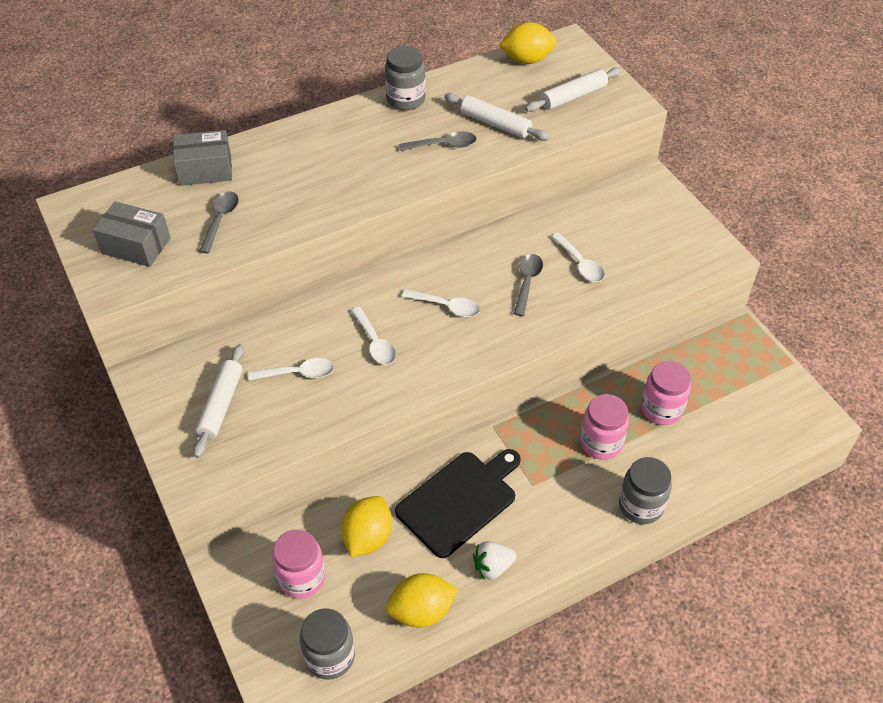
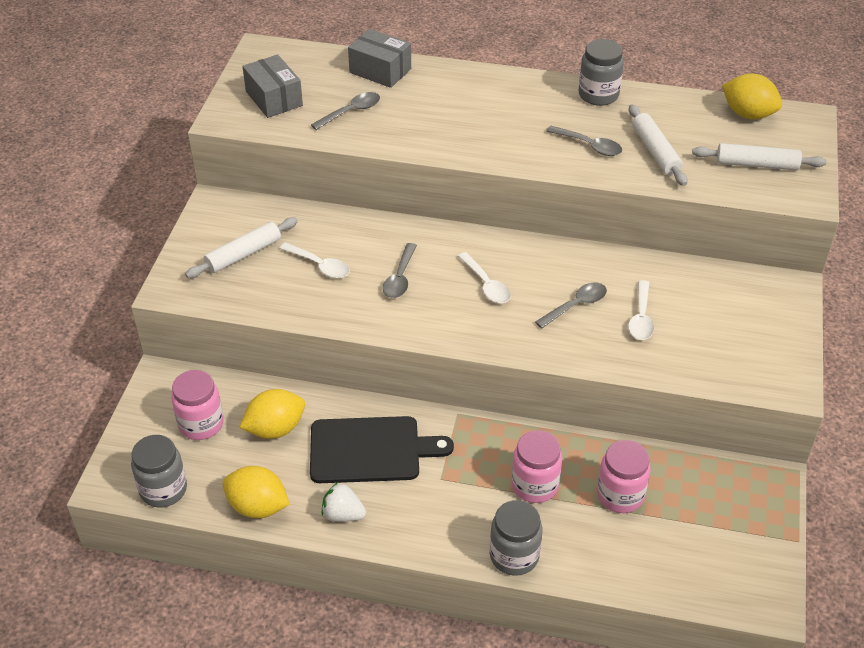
camera: 40 degrees right, 5 degrees down
white spoon [351,307,396,365] -> grey spoon [383,243,417,298]

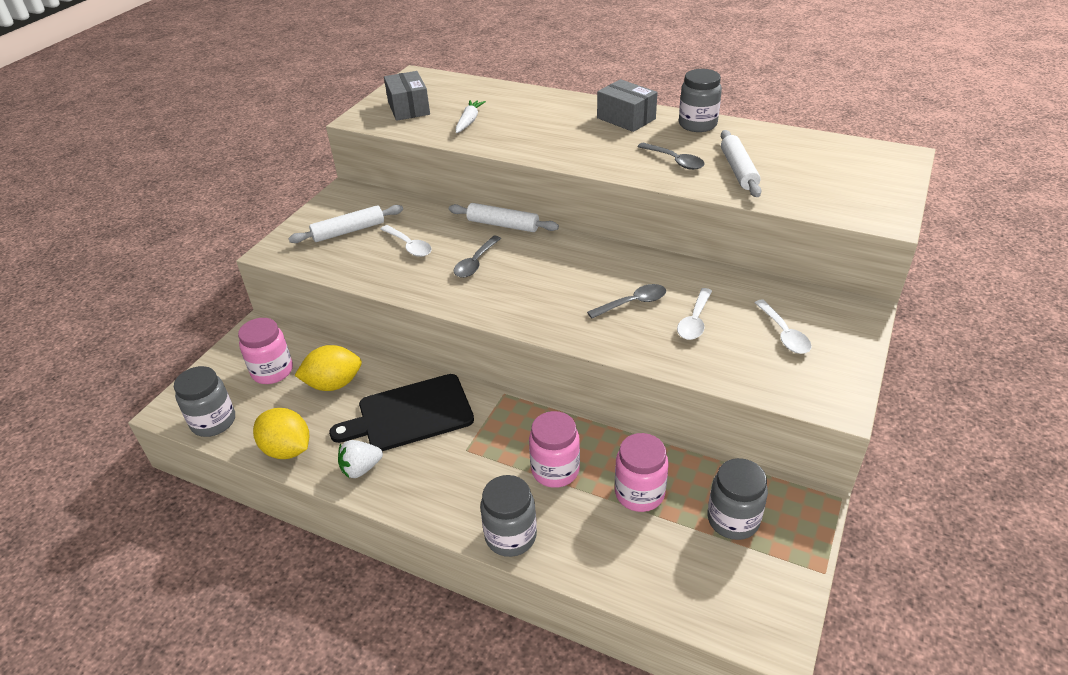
camera: 15 degrees right, 5 degrees down
black cutting board [310,416,454,483] -> black cutting board turned 150 degrees clockwise [329,374,474,451]
grey spoon [311,92,380,130] -> white carrot [455,100,486,133]
white strawberry [322,482,366,522] -> white strawberry turned 60 degrees counterclockwise [338,440,383,479]
grey box [348,29,411,88] -> grey box moved to [597,79,658,132]
white spoon [458,252,511,303] -> white spoon moved to [754,300,811,354]
white rolling pin [692,143,826,170] -> white rolling pin moved to [449,203,559,232]
yellow lemon [722,74,782,119] -> none
none -> grey jar [708,458,768,540]

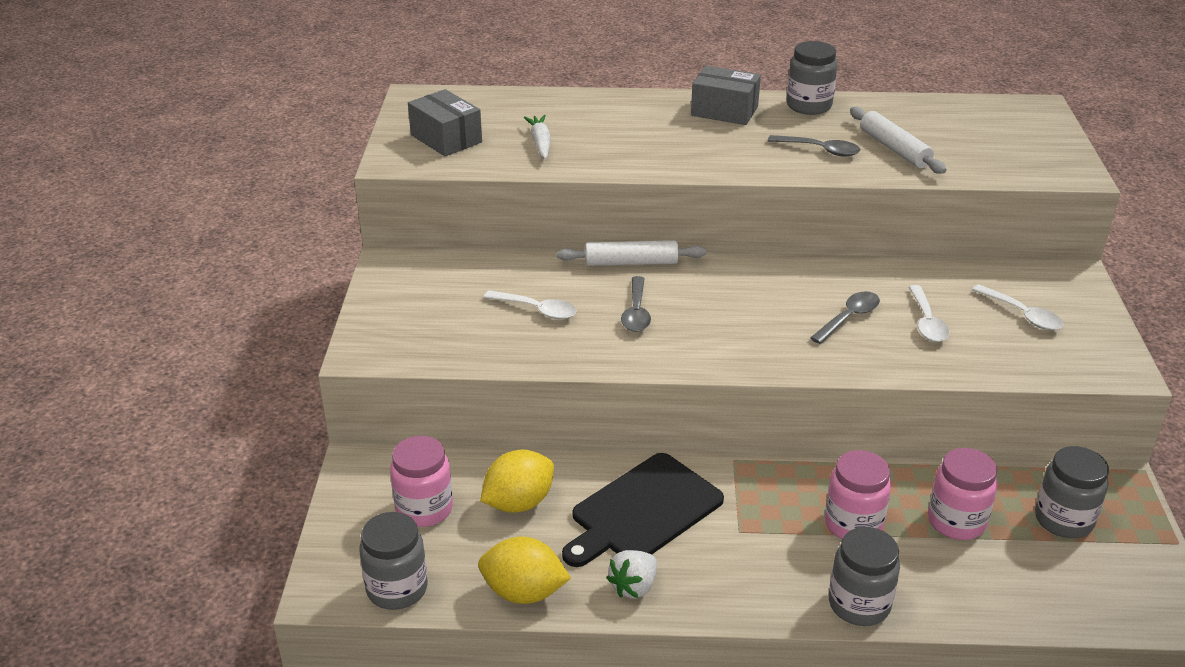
camera: 25 degrees left, 5 degrees down
white rolling pin [288,205,403,243] -> none

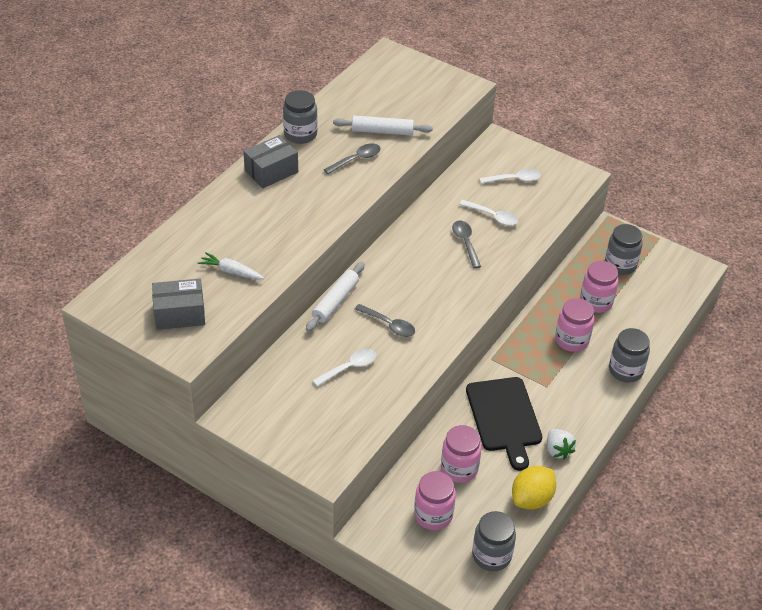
camera: 60 degrees left, 10 degrees up
yellow lemon [480,450,554,513] -> pink jar [441,425,482,483]

